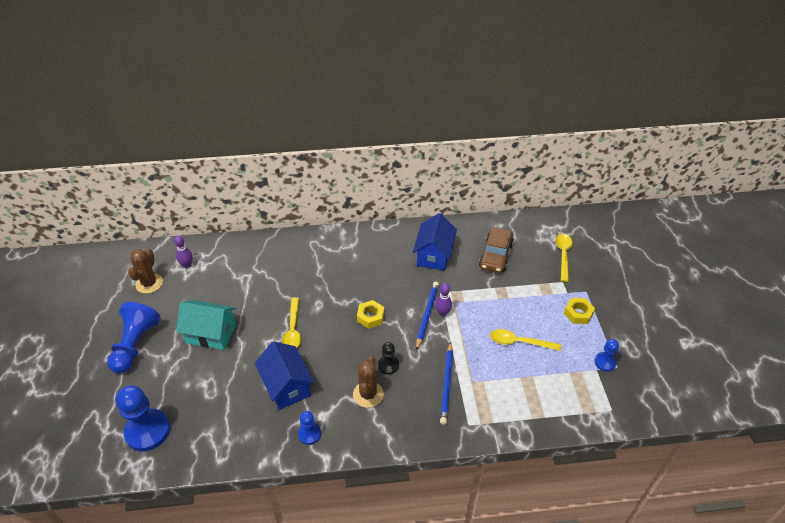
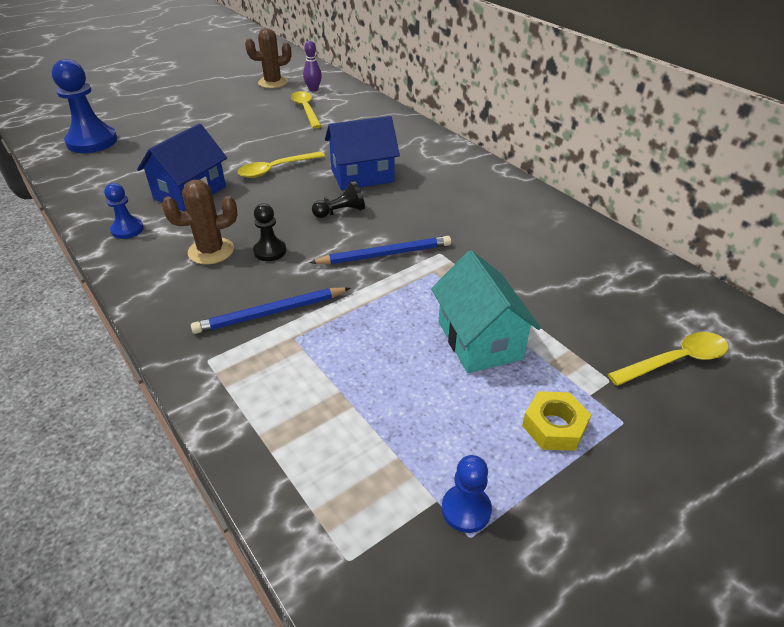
camera: 60 degrees right, 5 degrees down
blue pawn [107,302,161,374] -> none
turquoise house [176,300,236,350] -> turquoise house moved to [431,250,541,373]
yellow nut [357,300,384,329] -> black pawn [312,181,365,218]
blue house [413,213,457,271] -> blue house moved to [325,116,400,190]
purple bowling pin [435,283,452,316] -> none
brown car [479,227,514,273] -> none
yellow spoon [490,329,561,351] -> yellow spoon moved to [291,91,321,129]

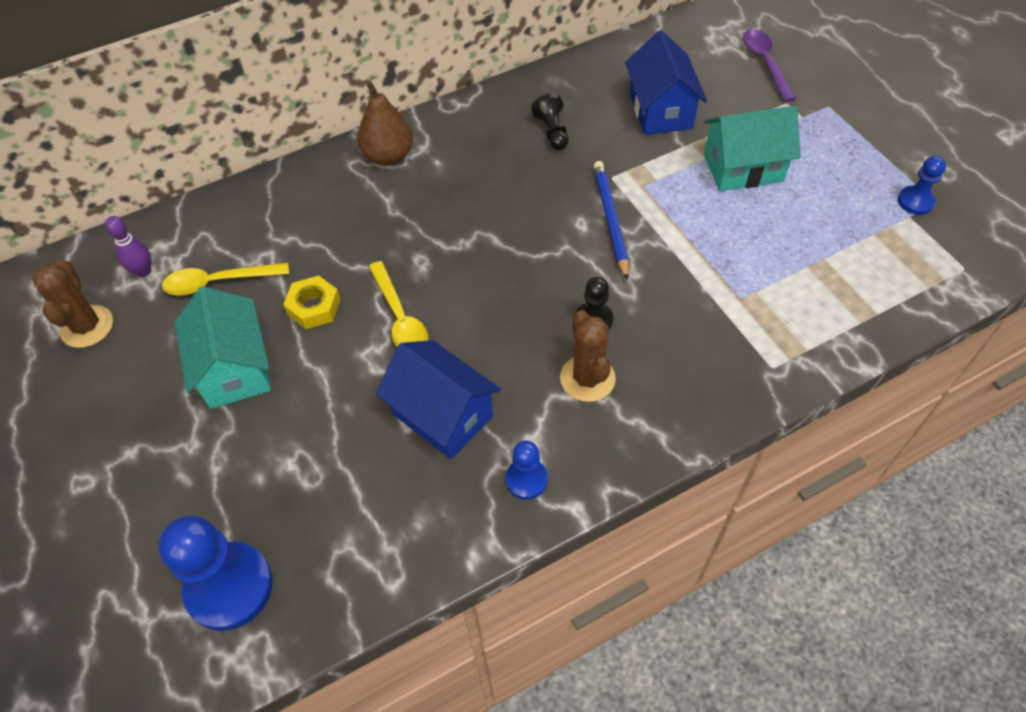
camera: 80 degrees left, 15 degrees up
blue pencil [191,287,350,334] -> none
black pawn [312,181,365,218] -> black pawn moved to [531,94,569,150]
blue house [325,116,400,190] -> blue house moved to [625,31,707,135]
yellow nut [522,391,591,451] -> yellow nut moved to [283,275,341,329]
yellow spoon [608,332,729,386] -> purple spoon [743,29,796,102]
none -> turquoise house [175,286,271,409]
none -> brown pear [357,81,413,166]

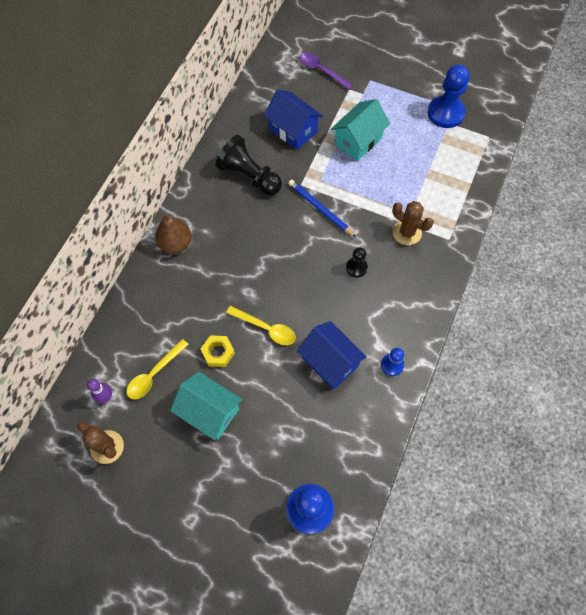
camera: 40 degrees left, 10 degrees up
blue house [376,340,501,459] -> blue house turned 45 degrees clockwise [297,321,367,390]
black pawn [531,94,569,150] -> black pawn [215,135,282,195], size x1.91
brown cactus [560,310,616,402] -> brown cactus moved to [393,201,434,245]
blue pawn [898,156,946,215] -> blue pawn [428,64,470,128], size x1.91

